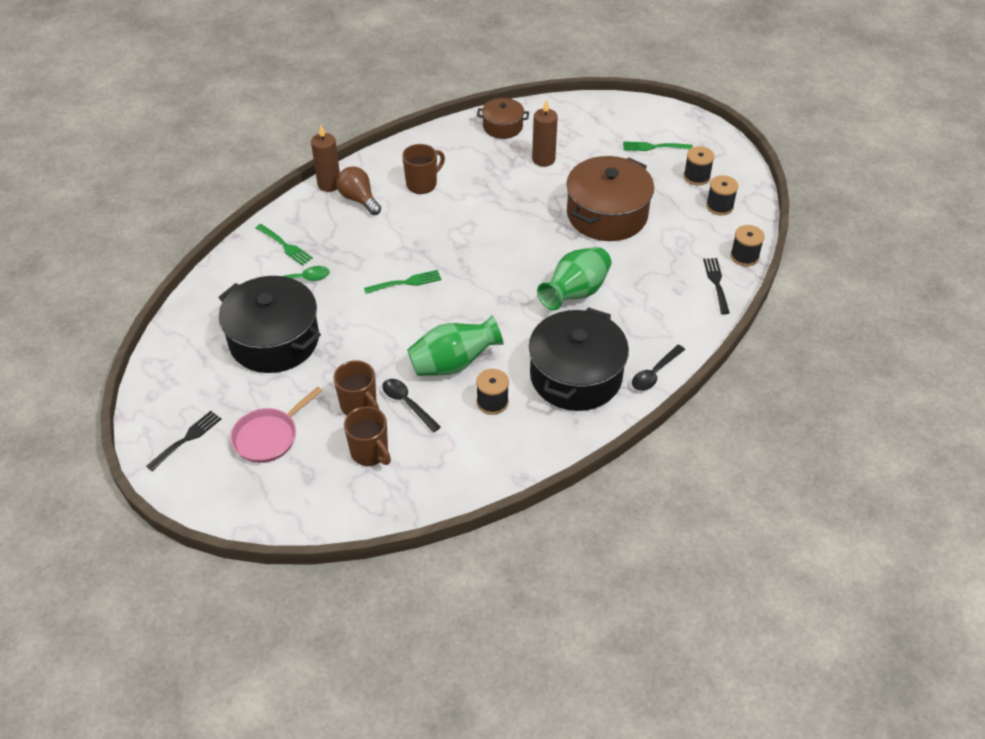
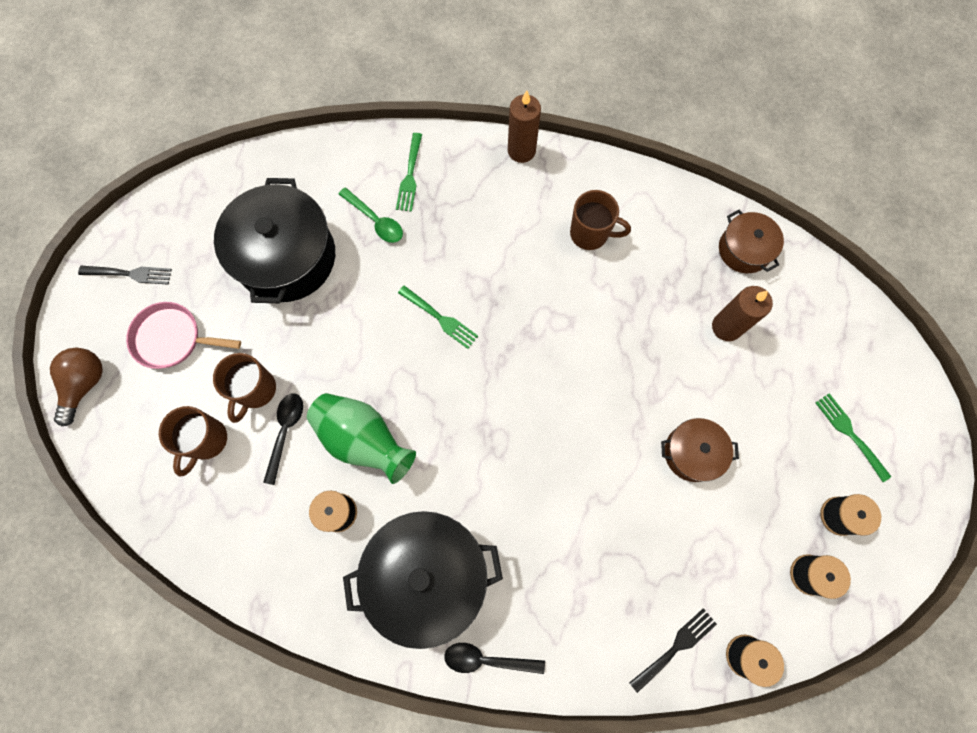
camera: 55 degrees right, 25 degrees up
brown light bulb [337,166,381,215] -> brown light bulb moved to [50,348,103,426]
green vase [537,247,611,310] -> none
brown pot [566,156,654,241] -> brown pot [661,418,739,482], size x0.53

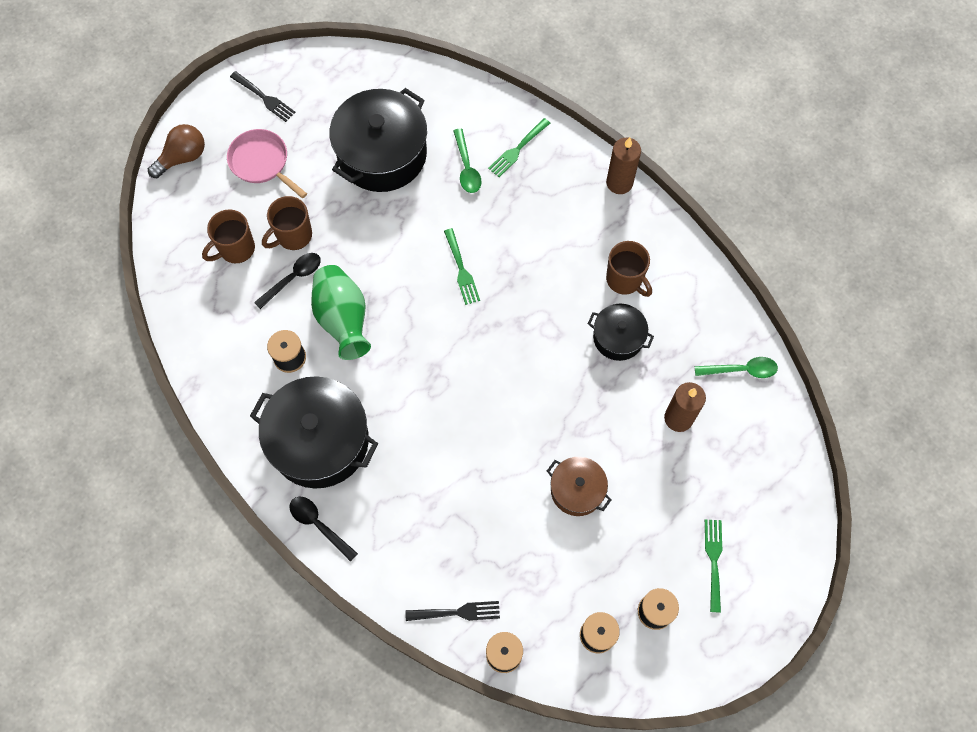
camera: 35 degrees right, 5 degrees down
brown pot [719,210,784,273] -> green spoon [695,357,778,378]
none -> black pot [588,303,654,361]

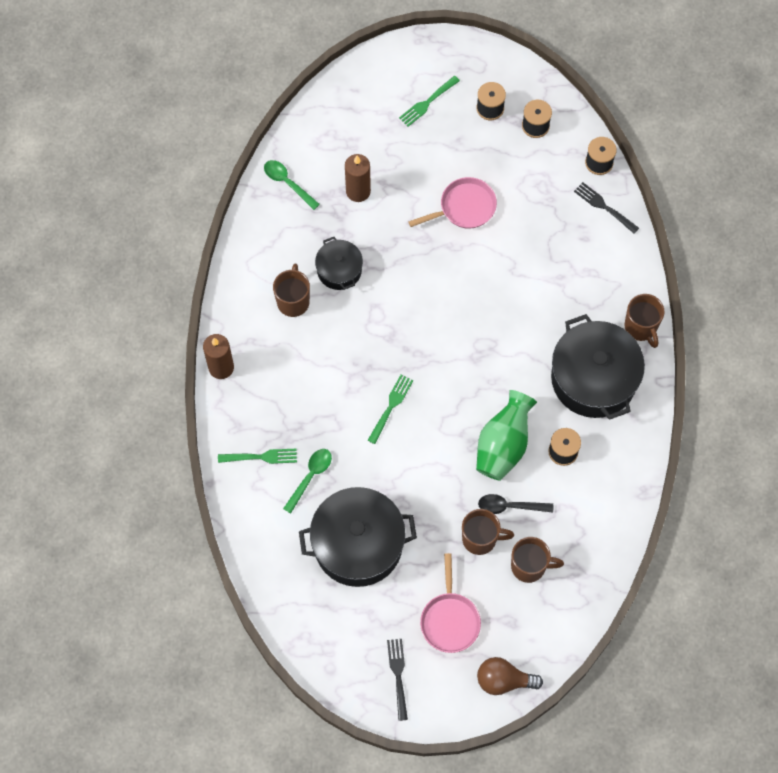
camera: 135 degrees left, 0 degrees up
black spoon [289,497,358,562] -> brown mug [624,294,665,348]
brown pot [547,457,612,516] -> pink pan [408,177,497,229]

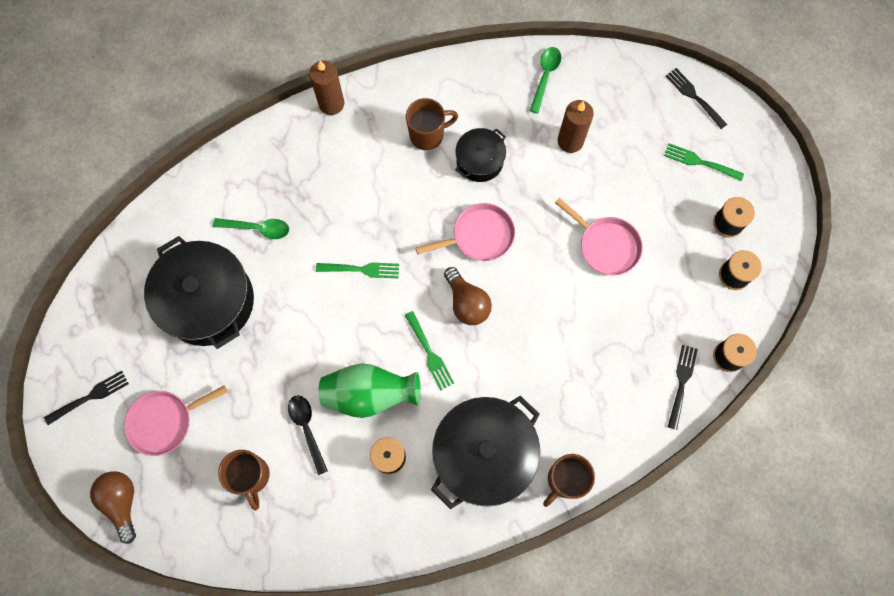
camera: 65 degrees right, 5 degrees up
green fork [218,449,297,464] -> green fork moved to [405,311,454,390]
brown mug [462,509,514,555] -> none
none -> pink pan [415,203,515,261]
none -> brown light bulb [444,267,492,325]
none -> black fork [666,68,727,129]

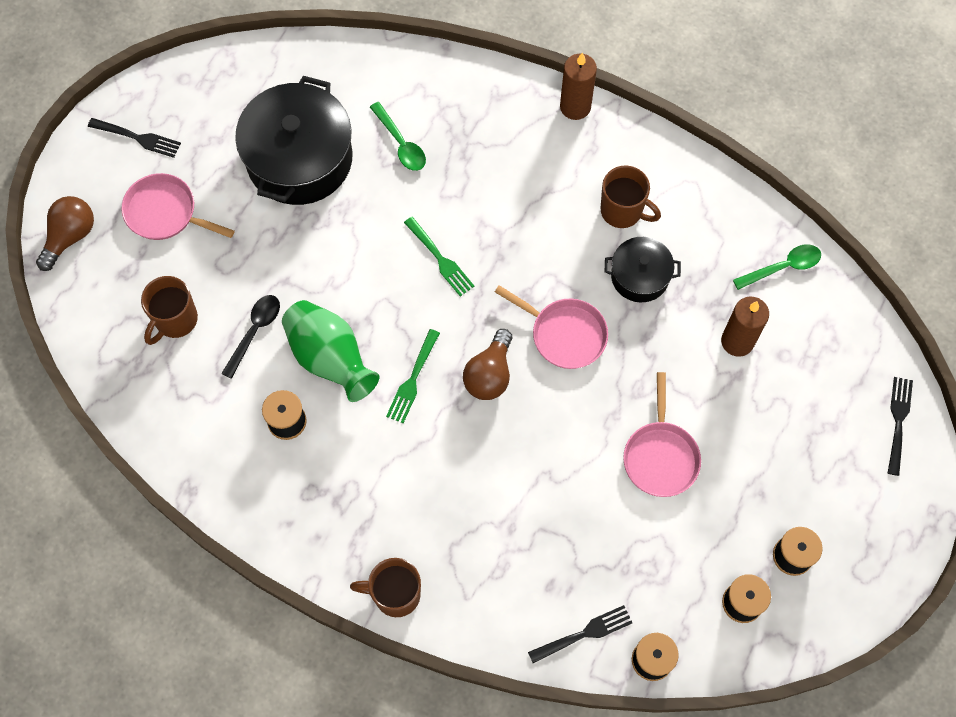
camera: 50 degrees right, 5 degrees down
black pot [431,396,540,509] -> none
green fork [664,143,744,181] -> none

